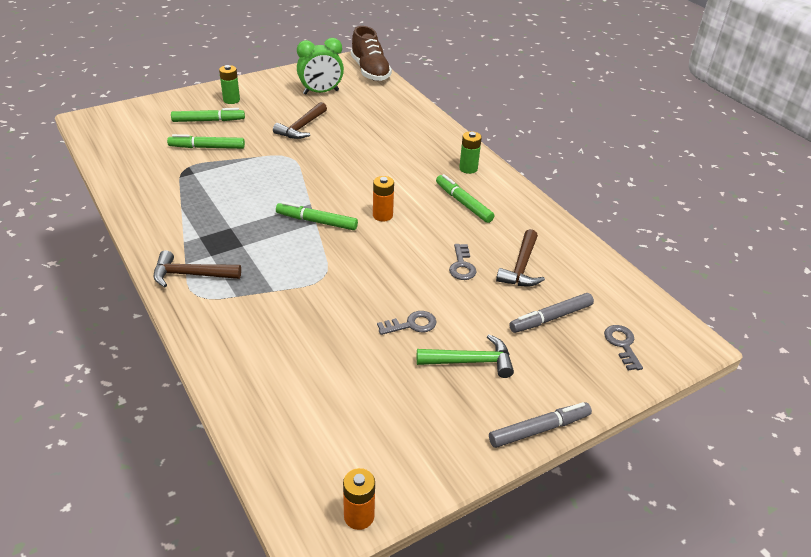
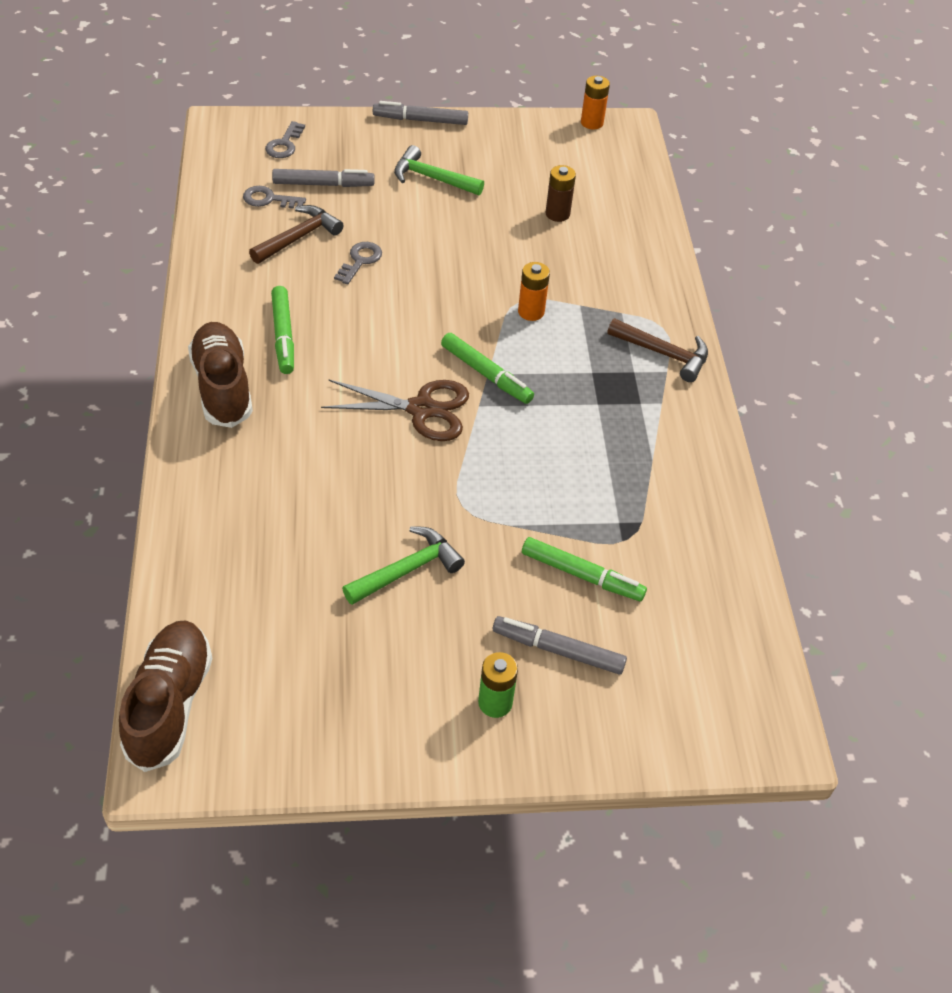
camera: 155 degrees left, 10 degrees up
green marker [171,108,245,122] -> grey marker [493,616,627,675]
brown hammer [273,102,327,139] -> green hammer [342,526,465,605]
green clock [297,38,344,95] -> none
orange battery [373,176,394,222] -> orange battery moved to [518,262,550,321]
grey key [377,311,437,335] -> grey key moved to [243,186,306,209]
green battery [459,131,482,174] -> brown shoe [188,322,253,428]
none -> brown scissors [321,380,469,441]
none -> brown battery [546,165,576,222]

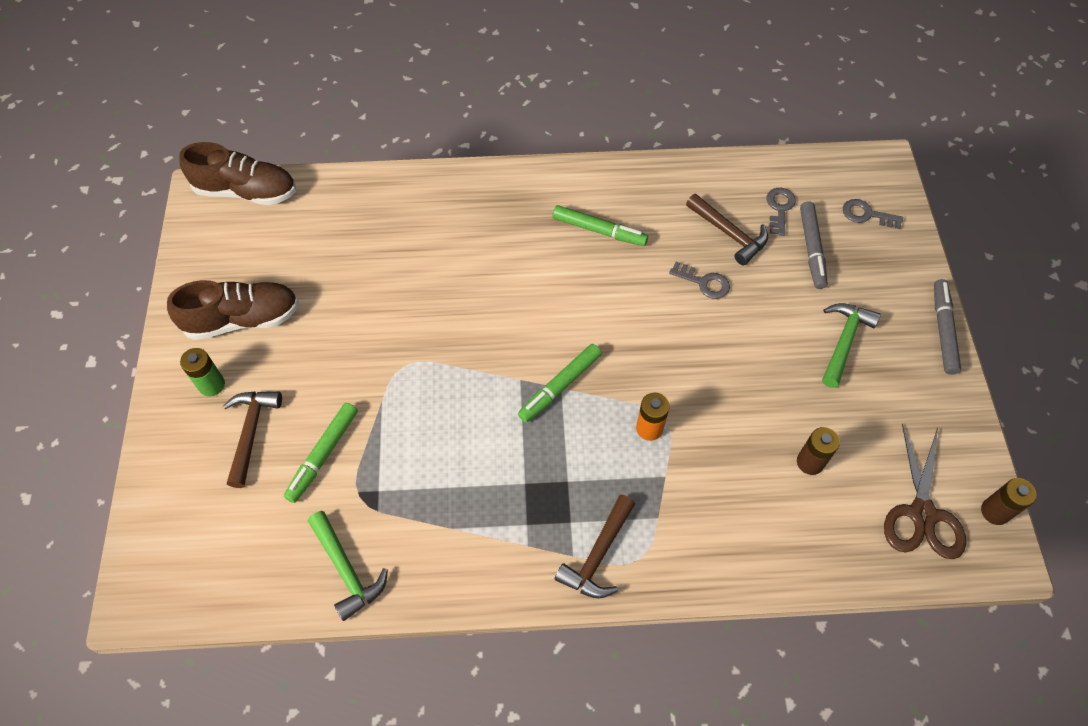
camera: 95 degrees right, 10 degrees up
brown shoe [188,322,253,428] -> brown shoe moved to [167,280,299,340]
green marker [271,286,294,374] -> green marker turned 150 degrees counterclockwise [553,205,648,246]
brown scissors [321,380,469,441] -> brown scissors moved to [884,424,966,559]
green hammer [342,526,465,605] -> green hammer moved to [308,511,388,621]
grey marker [493,616,627,675] -> brown hammer [223,391,282,488]
orange battery [581,76,610,130] -> brown battery [981,478,1037,525]

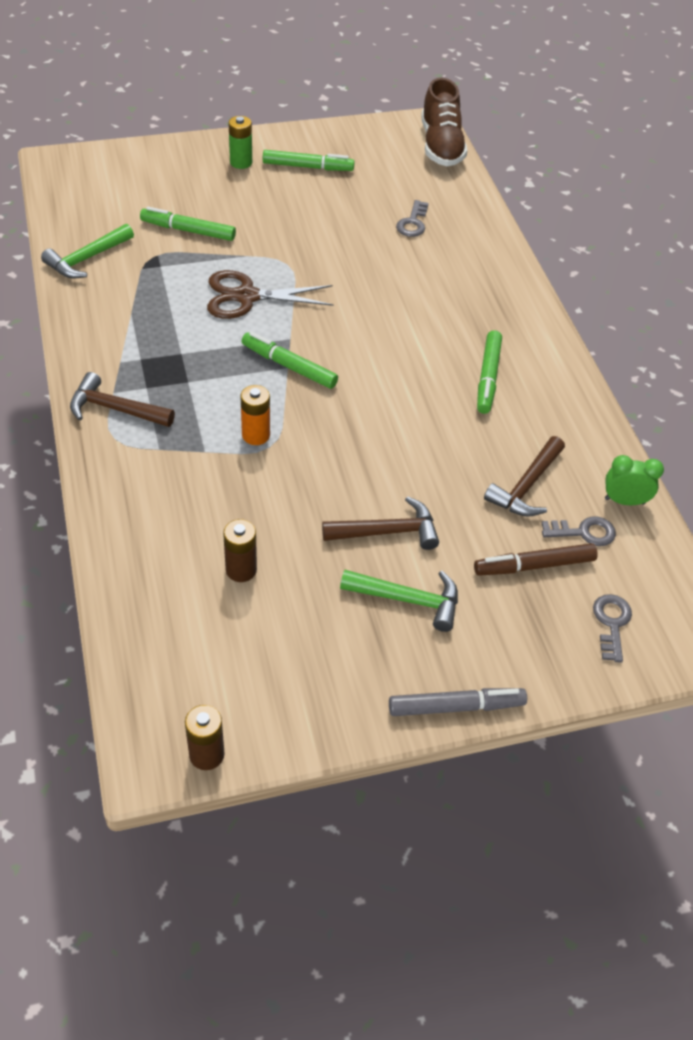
camera: 75 degrees right, 10 degrees down
brown shoe [167,280,299,340] -> green marker [263,150,355,171]
brown hammer [223,391,282,488] -> brown hammer moved to [322,496,439,550]
grey key [669,262,730,299] -> grey key moved to [396,200,429,237]
grey marker [800,201,827,289] -> brown marker [474,543,598,576]
brown scissors [884,424,966,559] -> brown scissors moved to [207,270,334,319]
none -> green clock [605,455,664,505]

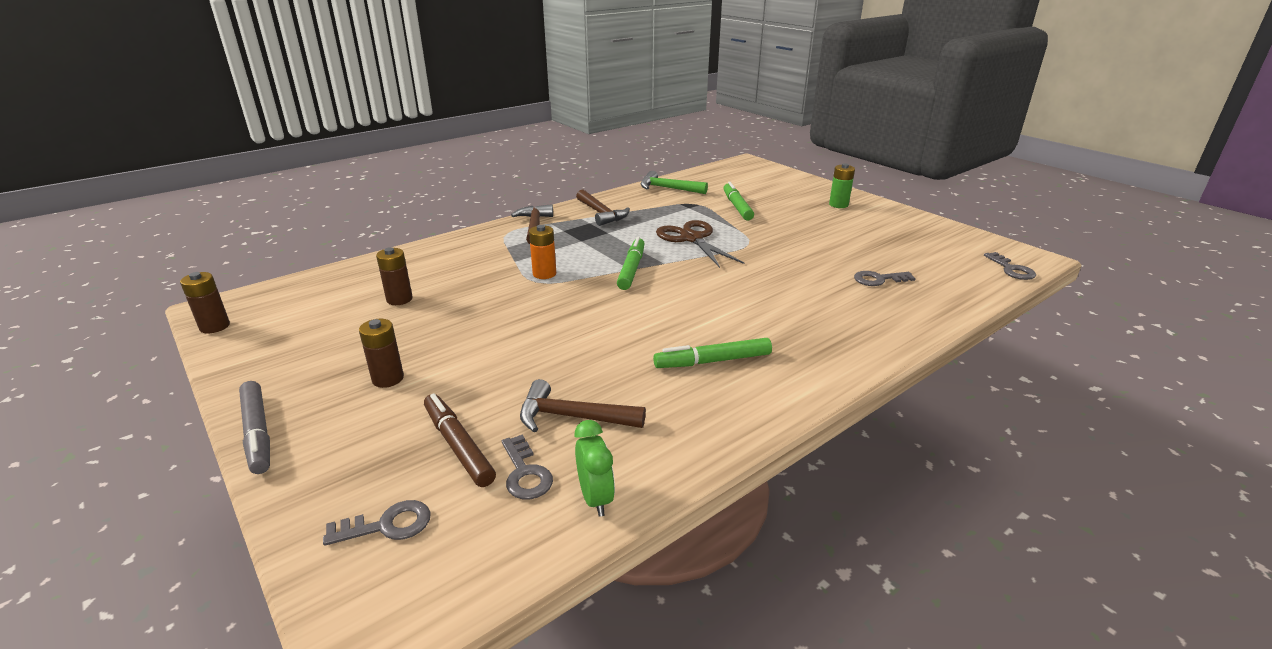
camera: 70 degrees right, 20 degrees down
green marker [263,150,355,171] -> none
brown hammer [322,496,439,550] -> brown hammer moved to [576,190,630,226]
green hammer [340,570,458,632] -> brown battery [359,319,404,388]
brown shoe [421,78,467,166] -> grey key [984,252,1036,280]

